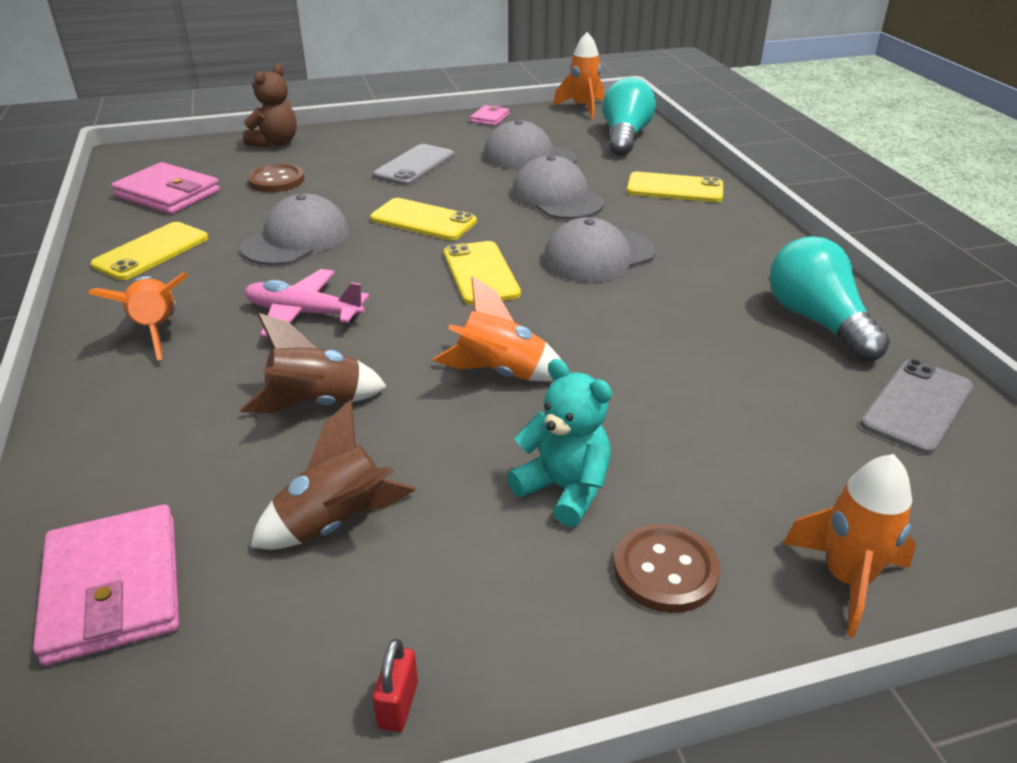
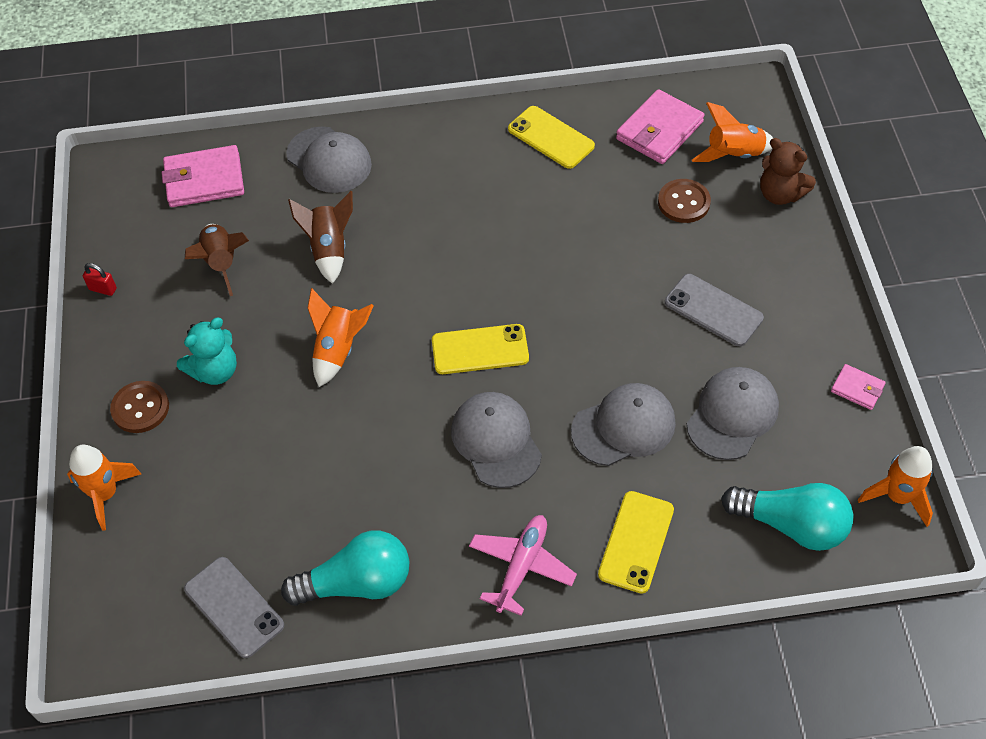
camera: 100 degrees right, 20 degrees up
orange rocket [88,272,189,360] -> orange rocket moved to [692,102,773,162]
grey cap [240,193,349,265] -> grey cap moved to [286,127,372,193]
pink plane [245,269,369,337] -> pink plane moved to [469,515,577,616]
yellow phone [370,198,477,240] -> none

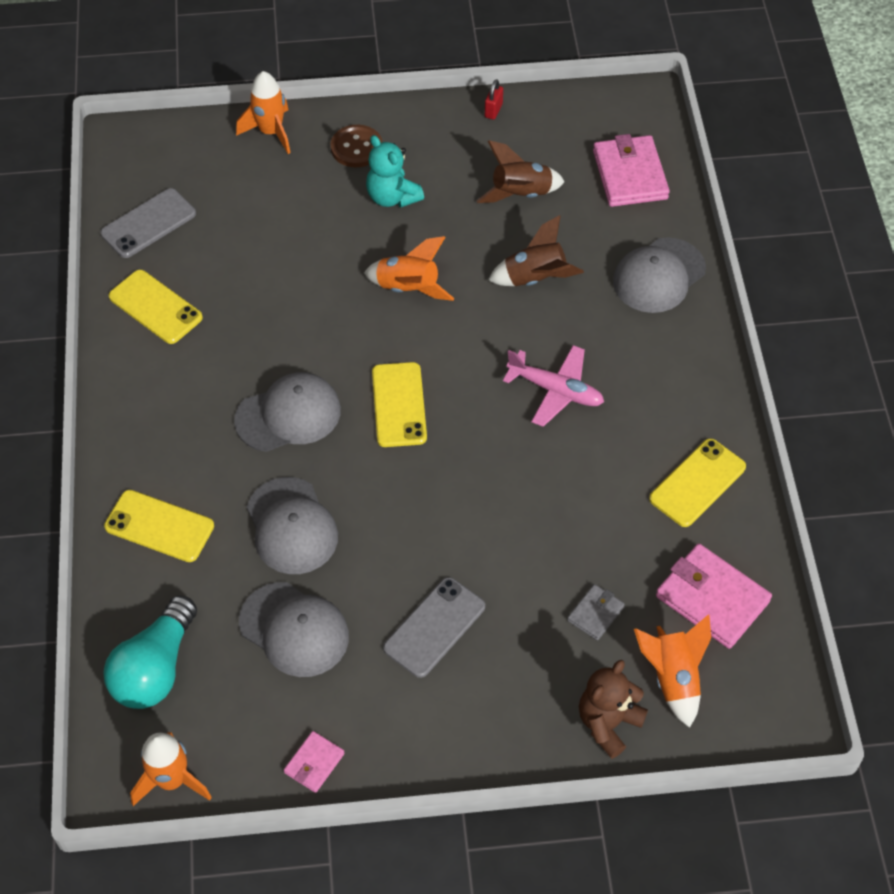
camera: 90 degrees right, 0 degrees up
turquoise light bulb [281,530,409,606] -> yellow phone [109,270,203,344]
pink plane [469,515,577,616] -> pink plane moved to [503,345,604,427]
brown button [658,179,711,223] -> grey wallet [567,584,625,640]

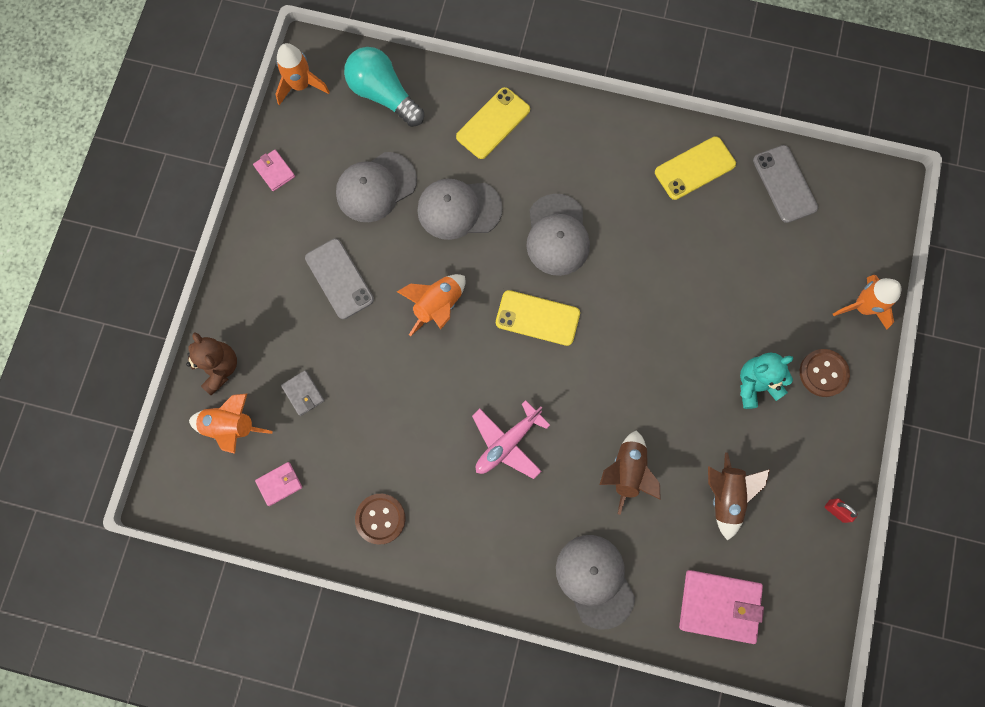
camera: 110 degrees right, 20 degrees up
orange rocket [364,236,454,301] -> orange rocket moved to [397,274,465,336]
yellow phone [649,438,746,527] -> brown button [355,494,406,545]
pink wallet [656,544,772,649] -> pink wallet [255,462,302,506], size x0.52

